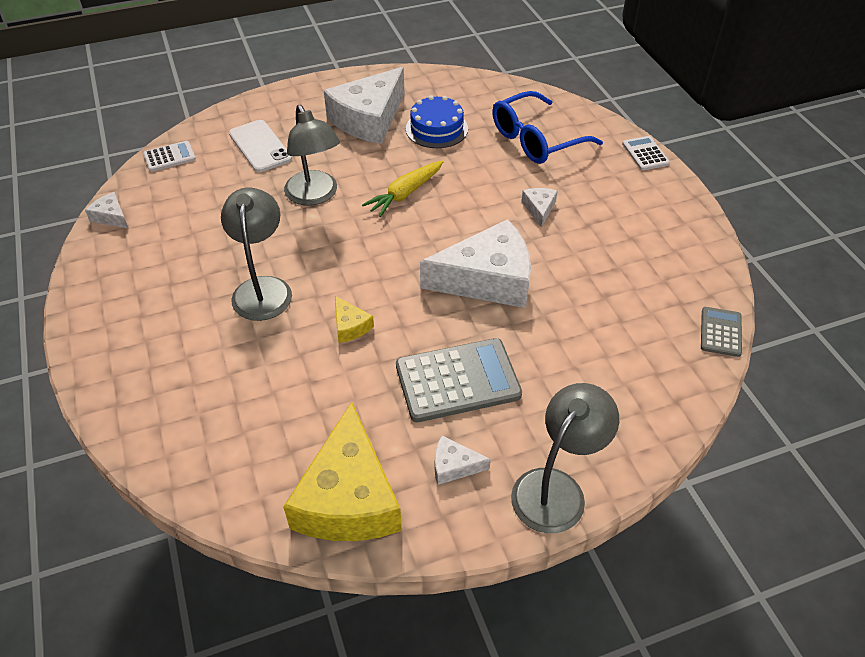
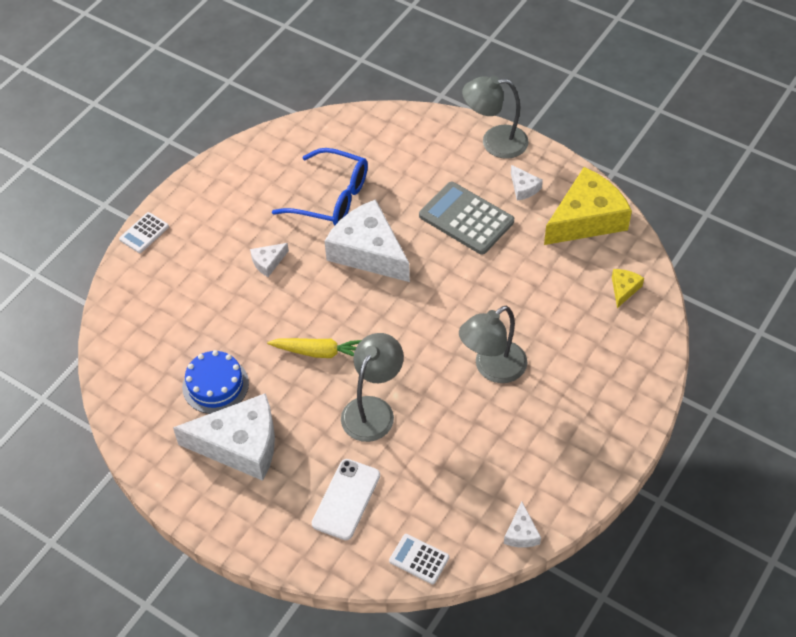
camera: 125 degrees left, 5 degrees up
yellow cheese [335,296,374,343] -> yellow cheese moved to [612,269,644,308]
blue glasses [492,91,603,164] -> blue glasses moved to [272,148,368,226]
grey calculator [701,307,742,357] -> none

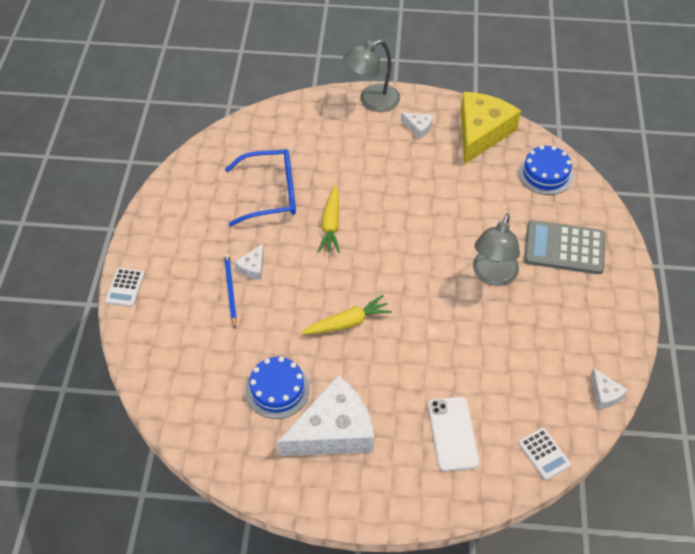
camera: 30 degrees left, 0 degrees up
white cheese [325,199,410,282] -> yellow carrot [318,185,340,253]
grey lamp [341,333,404,442] -> none
white calculator [389,534,449,584] -> white calculator turned 120 degrees counterclockwise [518,428,571,480]
grey calculator [419,182,514,255] -> grey calculator moved to [524,220,605,274]
yellow cheese [612,269,644,308] -> blue cake [519,145,573,195]
none -> blue pencil [224,253,237,328]

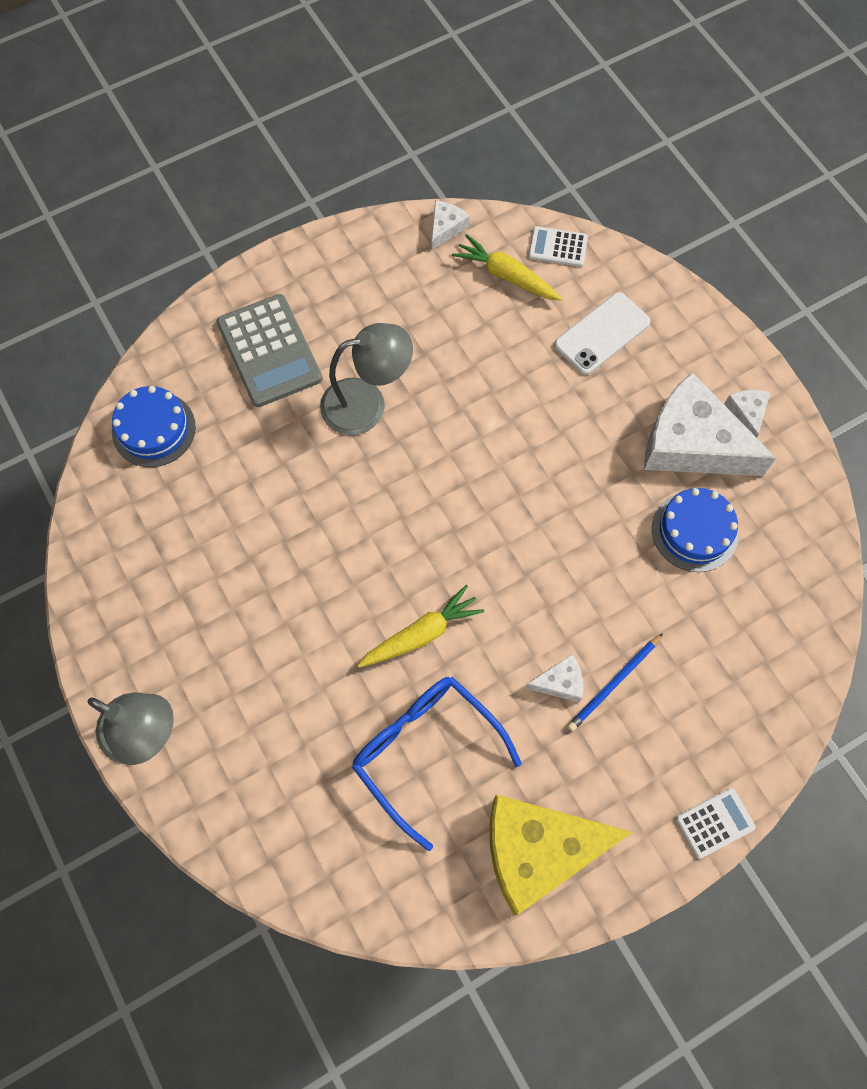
camera: 125 degrees left, 15 degrees up
yellow carrot [301,295,392,335] -> yellow carrot moved to [452,234,562,301]
white cheese [401,112,433,139] -> white cheese moved to [724,390,770,438]
yellow cheese [461,92,521,165] -> yellow cheese moved to [490,795,632,916]
white calculator [518,428,571,480] -> white calculator turned 105 degrees counterclockwise [528,226,588,267]

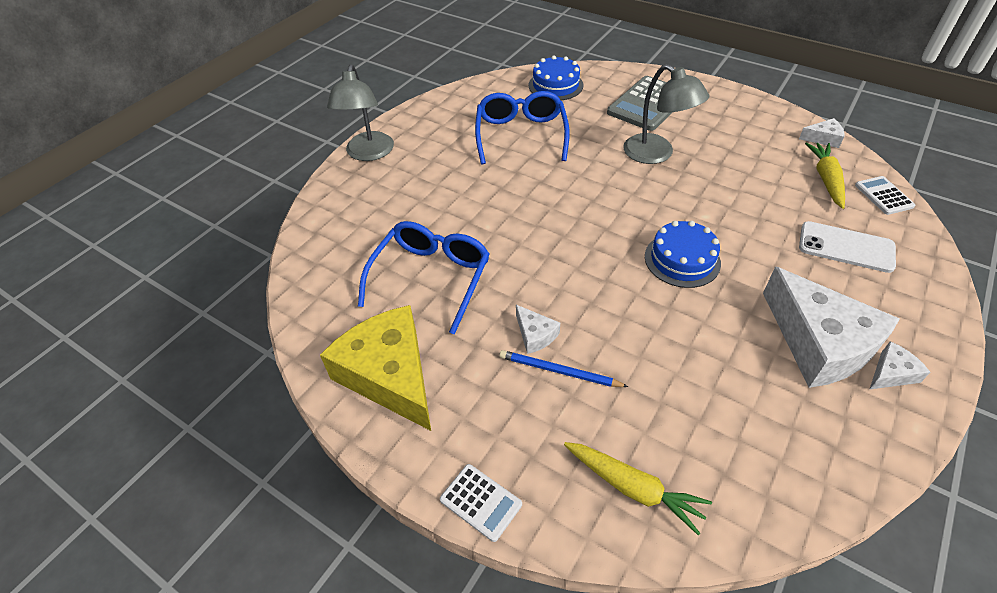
camera: 65 degrees right, 20 degrees down
yellow carrot [357,585,484,668] -> yellow carrot moved to [564,442,712,536]
white cheese [644,372,776,476] -> white cheese turned 150 degrees clockwise [763,266,900,388]
blue cake [652,488,738,572] -> blue cake moved to [645,221,721,288]
none -> blue glasses [475,91,570,164]

